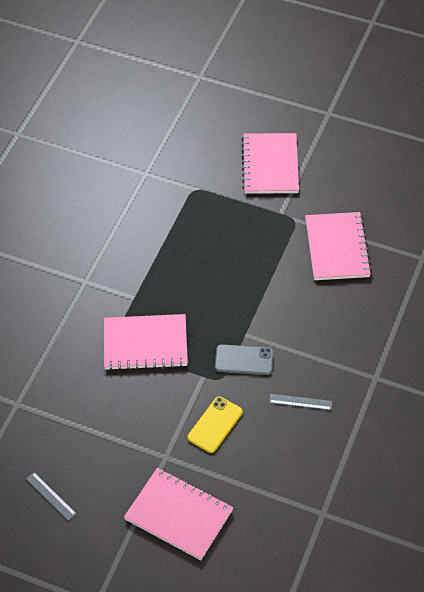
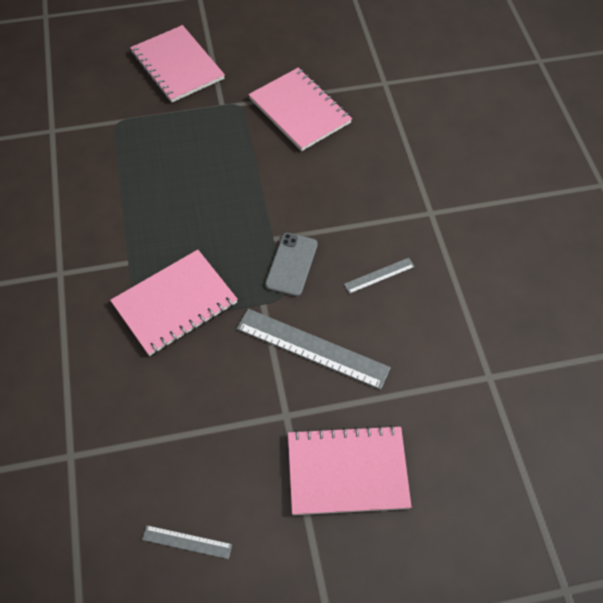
camera: 35 degrees left, 5 degrees up
yellow phone [187,396,243,453] -> grey ruler [236,309,391,390]
grey phone [215,344,273,375] -> grey phone turned 45 degrees counterclockwise [265,233,318,297]

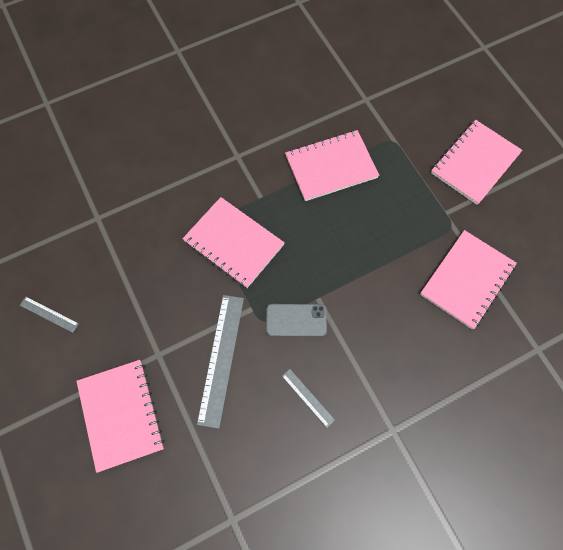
camera: 75 degrees right, 10 degrees up
grey ruler [142,525,232,559] -> grey ruler turned 60 degrees counterclockwise [20,297,79,333]
none -> pink notebook [285,130,379,201]

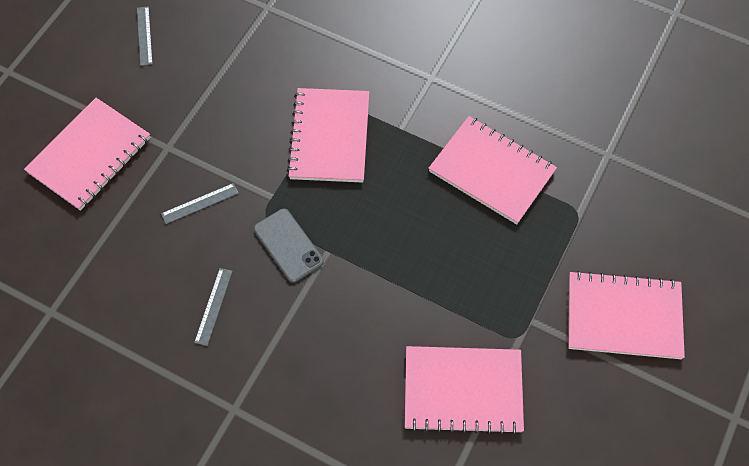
camera: 55 degrees right, 5 degrees down
grey ruler [197,295,244,429] -> grey ruler [161,183,239,224], size x0.50

